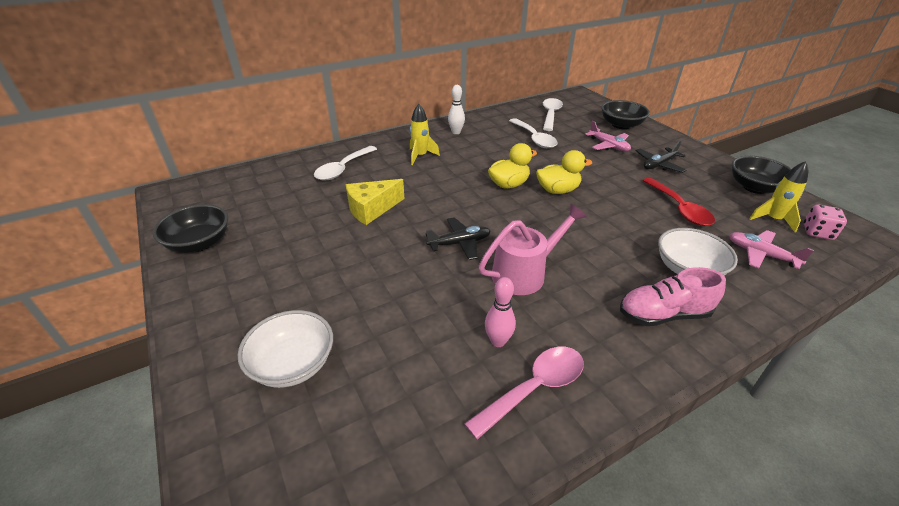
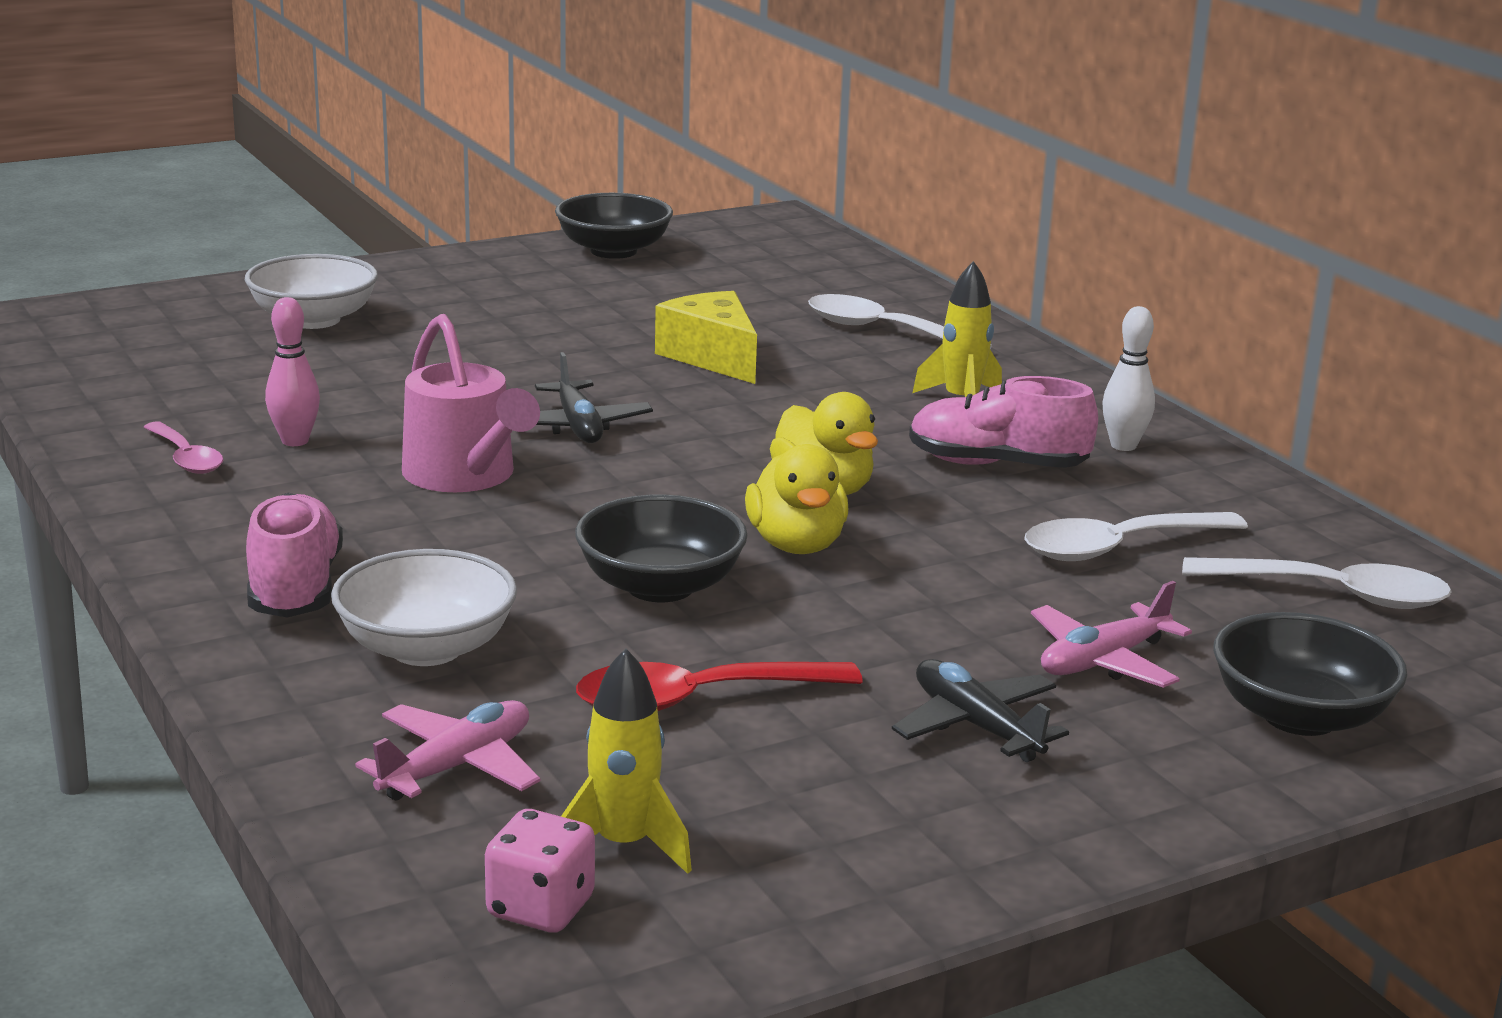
camera: 90 degrees right, 15 degrees down
pink spoon [464,347,584,440] -> pink spoon [144,421,223,474], size x0.64
black bowl [732,156,791,194] -> black bowl moved to [575,495,748,602]
none -> pink shoe [909,376,1098,468]

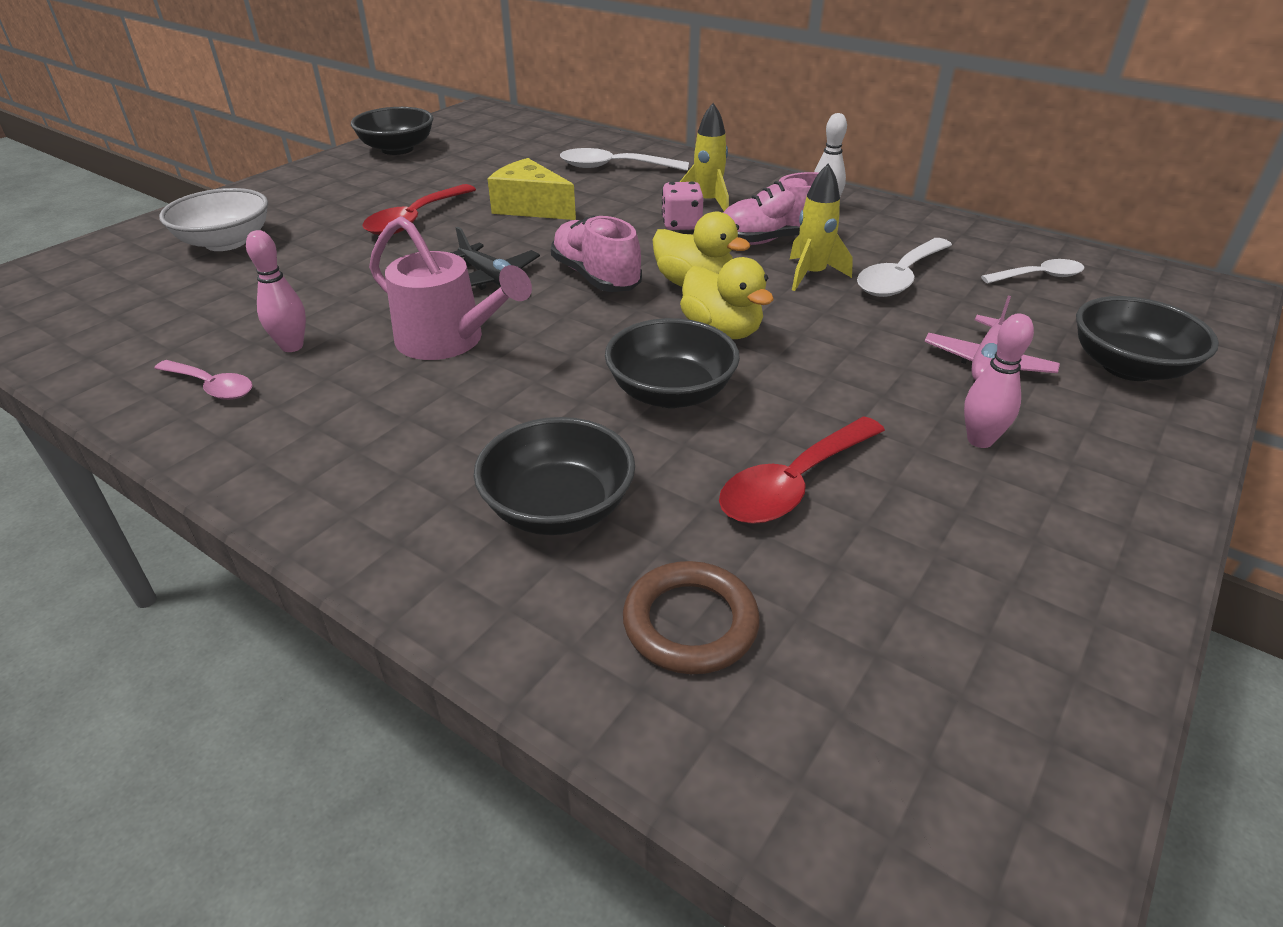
camera: 25 degrees left, 15 degrees up
pink shoe [246,493,343,618] -> pink shoe moved to [551,215,642,292]
white bowl [331,549,517,666] -> black bowl [474,417,635,535]
pink plane [355,700,540,801] -> brown ring [623,561,760,674]
pink dice [485,809,595,933] -> pink dice moved to [662,181,704,230]
yellow rocket [561,648,692,874] -> yellow rocket moved to [790,164,853,291]
black plane [892,659,1069,762] -> pink bowling pin [964,314,1034,448]
white spoon [1182,557,1452,609] -> white spoon [981,259,1084,284], size x0.64
none -> red spoon [362,184,476,235]

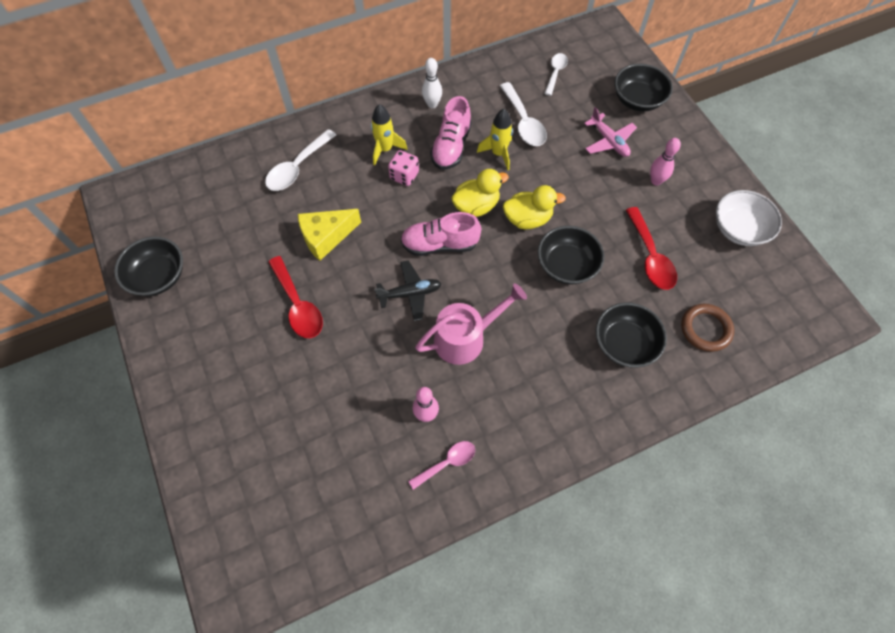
camera: 60 degrees left, 25 degrees up
white bowl [159,188,268,251] -> white bowl moved to [716,190,782,246]

